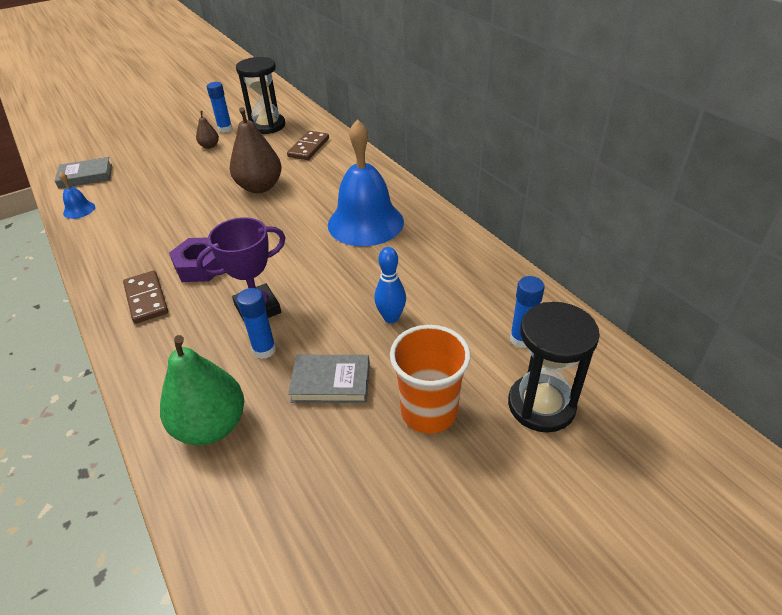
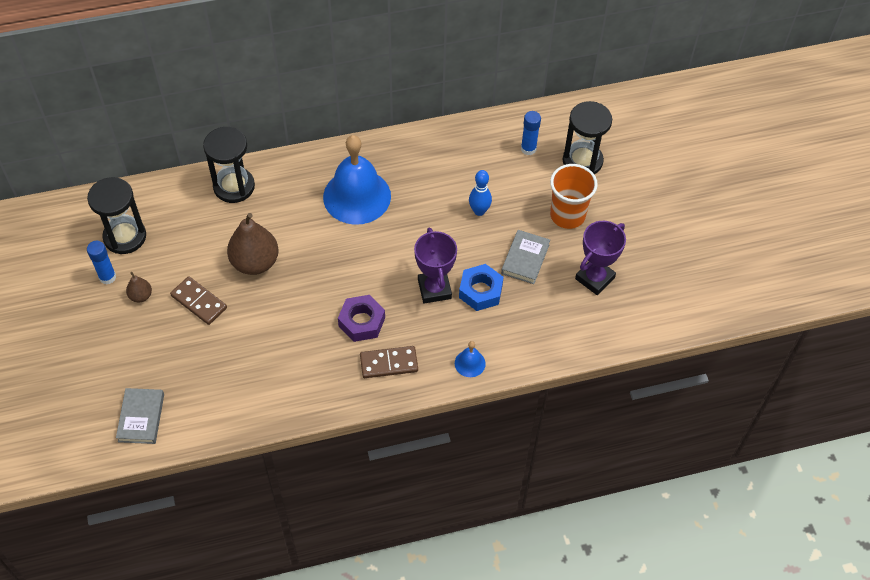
camera: 75 degrees left, 15 degrees up
blue bell [59,172,95,219] -> blue bell moved to [455,341,486,377]
green pear [160,335,244,445] -> none
blue glue stick [237,288,276,359] -> blue nut [459,264,504,311]
brown domino [287,131,329,160] -> brown domino moved to [170,276,227,325]
none -> black hourglass [203,127,255,203]
none -> purple trophy [575,221,626,295]

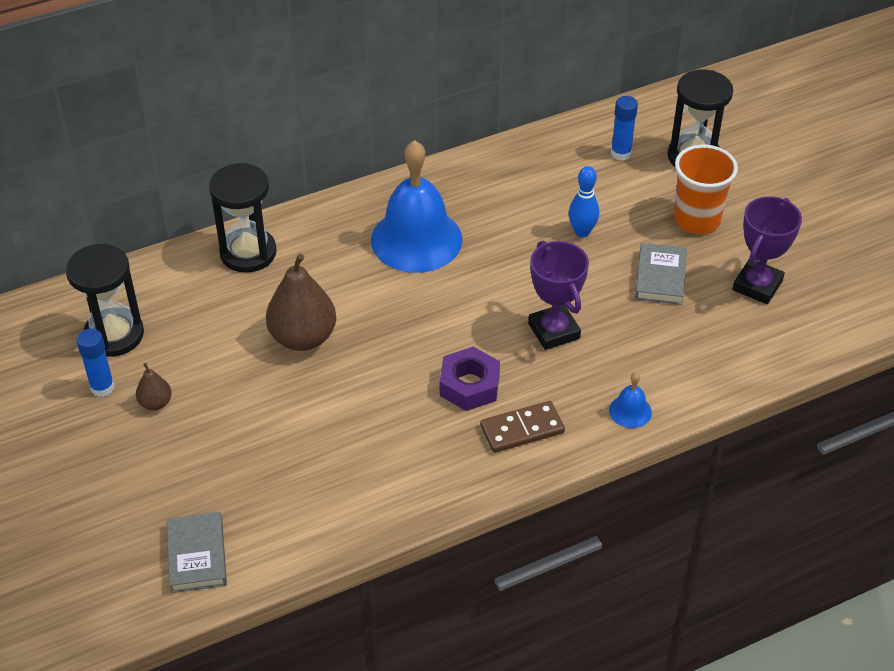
camera: 10 degrees left, 10 degrees down
brown domino [170,276,227,325] -> none
blue nut [459,264,504,311] -> none

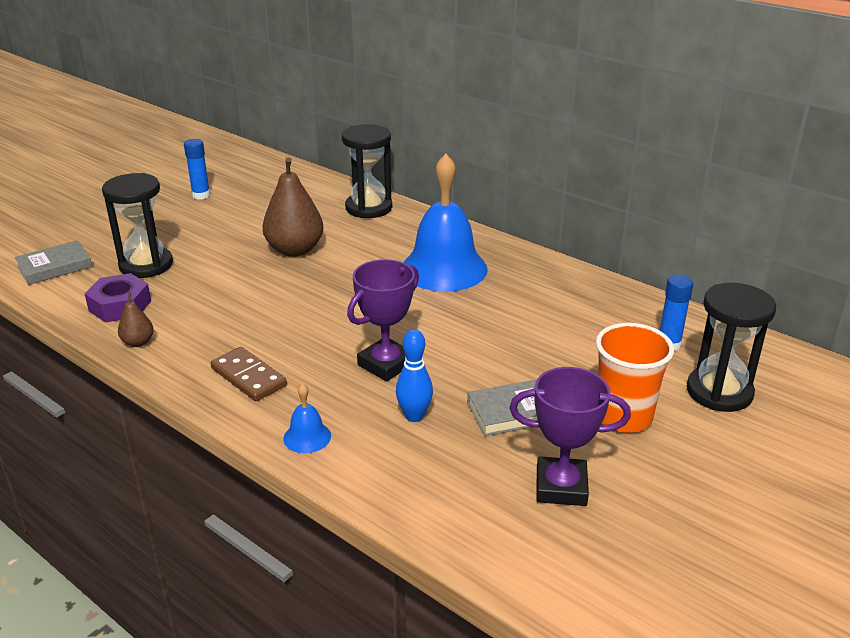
camera: 65 degrees right, 15 degrees down
black hourglass [66,244,144,357] -> black hourglass moved to [102,173,173,278]
brown pear [136,363,172,410] -> brown pear moved to [118,293,154,347]
purple nut [440,347,500,411] -> purple nut moved to [85,273,151,322]
blue bowling pin [569,166,599,238] -> blue bowling pin moved to [396,329,433,422]

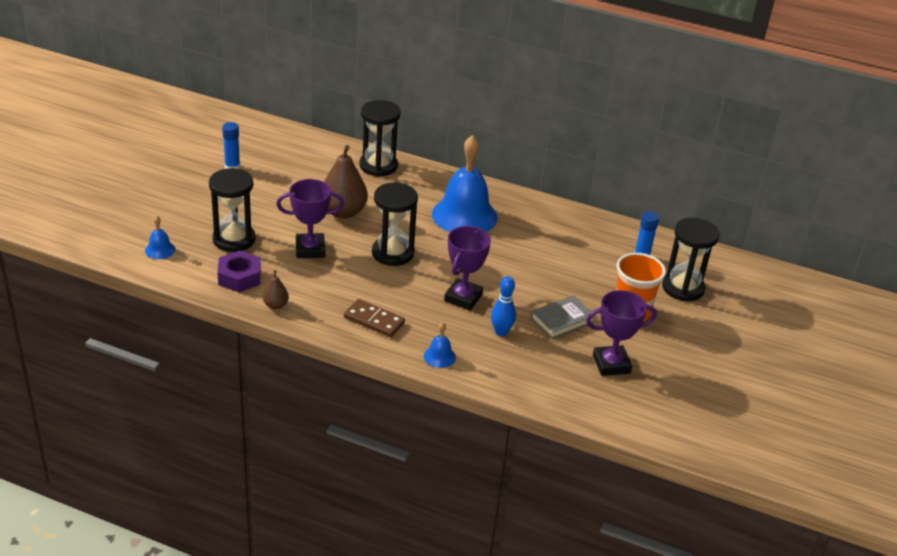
camera: 20 degrees left, 5 degrees up
grey book [15,240,92,285] -> blue bell [145,216,176,259]
none -> purple trophy [276,179,344,258]
none -> black hourglass [372,183,418,266]

